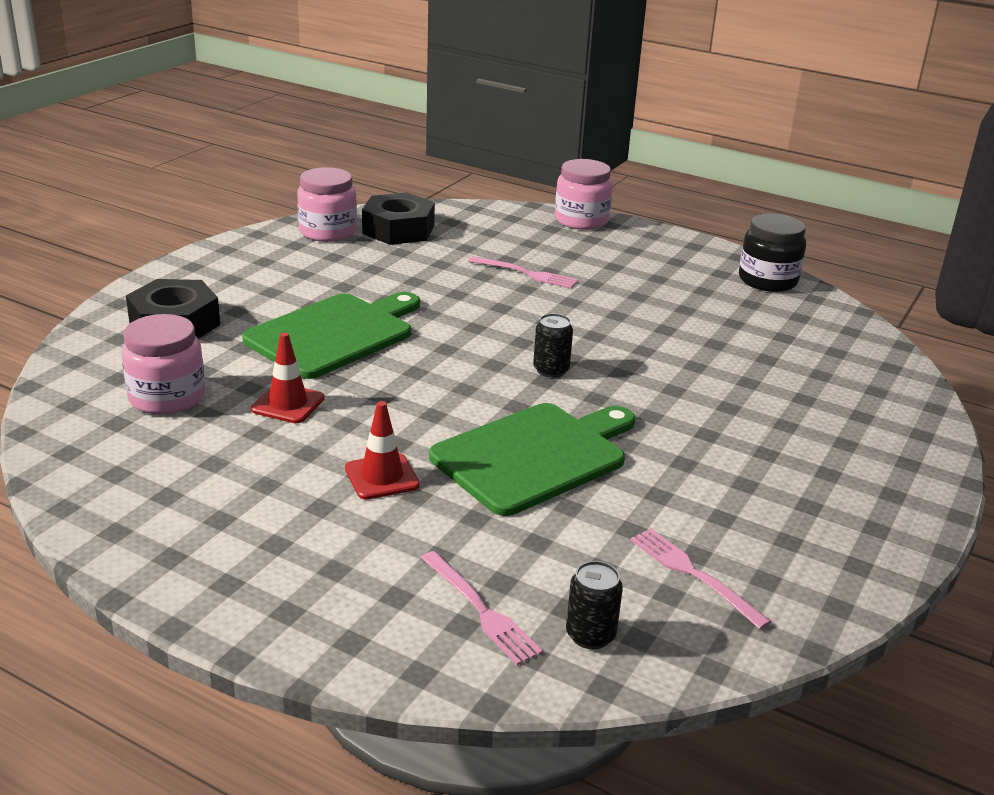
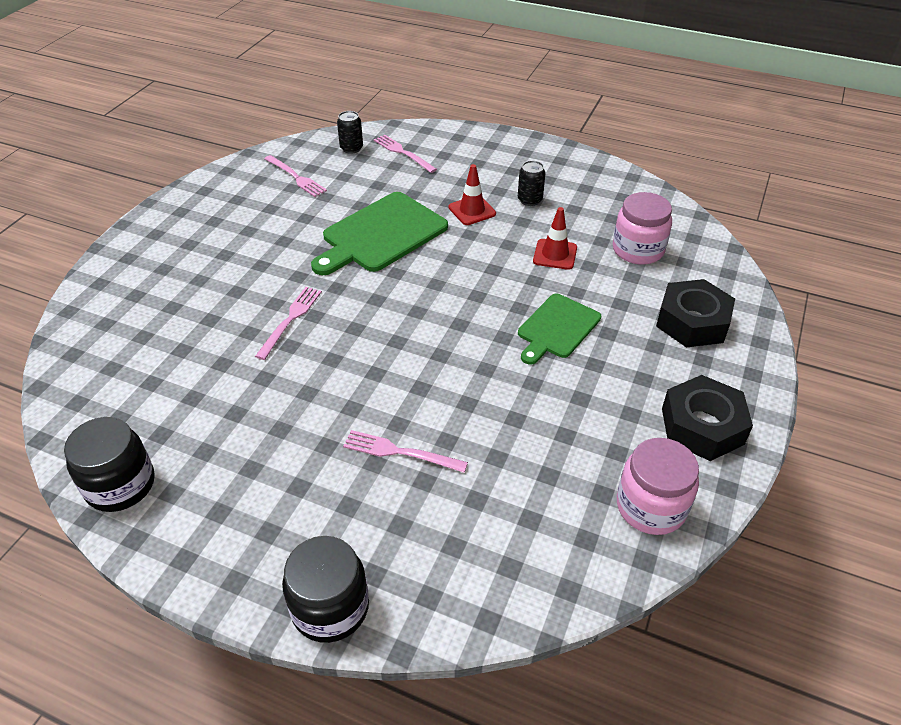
camera: 175 degrees right, 15 degrees up
green cutting board [242,292,420,379] -> green cutting board [518,294,601,365], size x0.63
black nut [362,192,435,245] -> black nut moved to [662,375,753,461]
black can [533,313,573,378] -> black can moved to [518,161,545,206]
pink jar [555,159,613,230] -> black jar [282,536,369,643]
none -> pink fork [255,287,322,360]

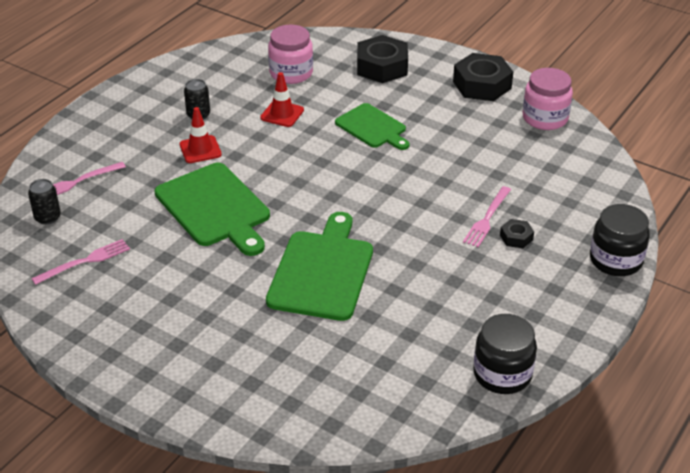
camera: 80 degrees left, 5 degrees down
pink fork [255,287,322,360] -> green cutting board [266,212,373,321]
none -> black nut [500,219,534,248]

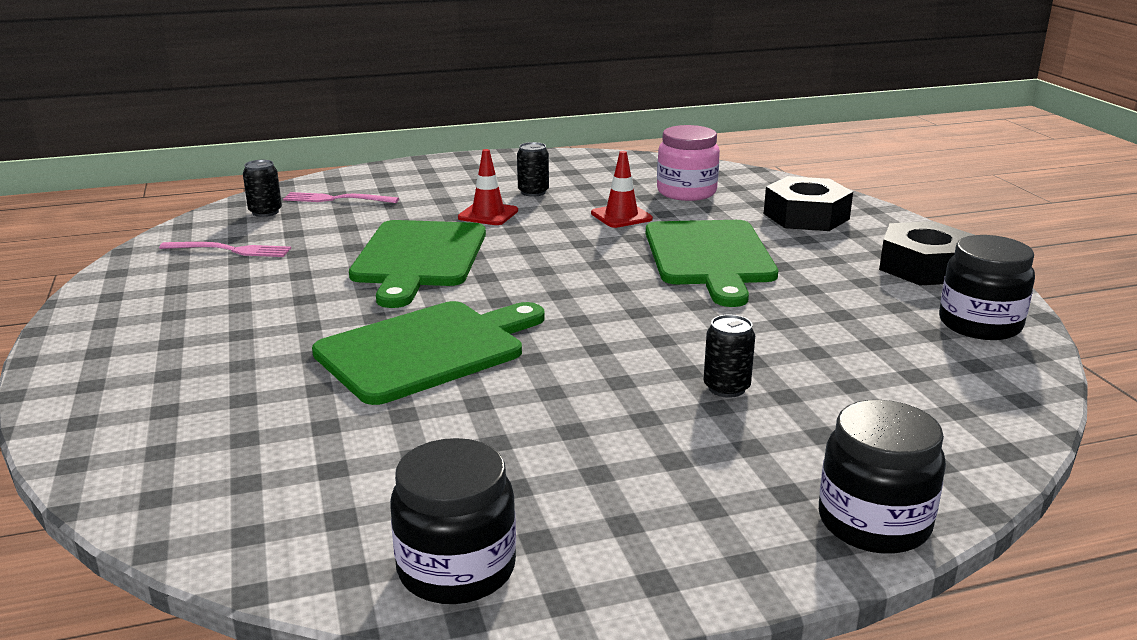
camera: 40 degrees right, 15 degrees down
green cutting board [335,103,410,150] -> green cutting board [646,220,778,307], size x1.59
pink fork [463,186,511,247] -> black can [703,315,755,398]
black nut [500,219,534,248] -> none
pink jar [523,68,573,130] -> black jar [939,235,1035,340]

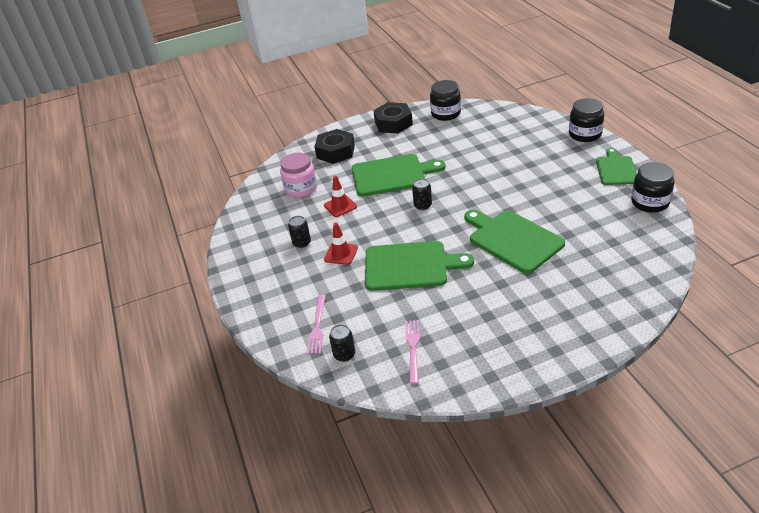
camera: 90 degrees left, 15 degrees up
black can [703,315,755,398] -> black can moved to [412,178,432,210]
none -> green cutting board [596,148,637,185]

